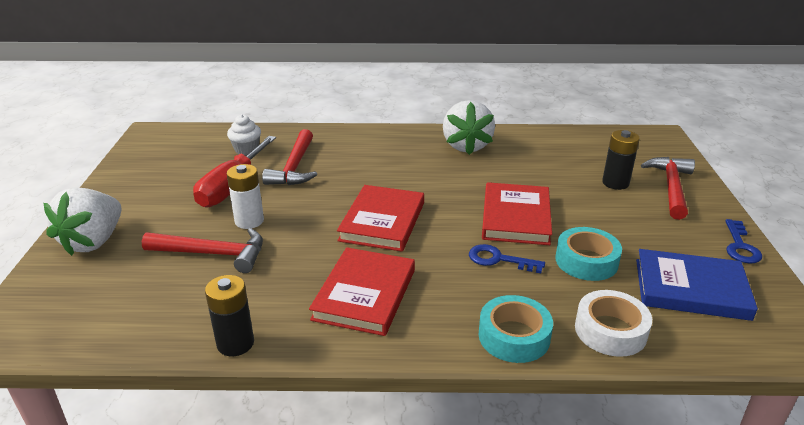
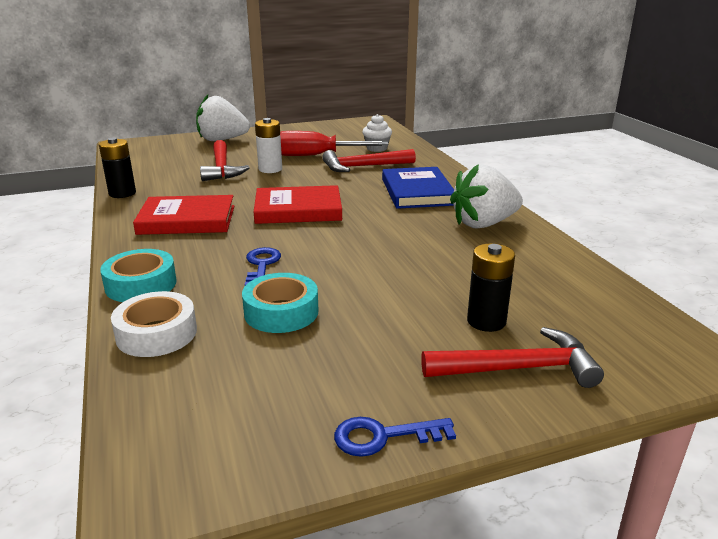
camera: 70 degrees right, 5 degrees down
red book [482,182,552,245] -> none
blue book [636,249,758,321] -> blue book moved to [382,167,454,209]

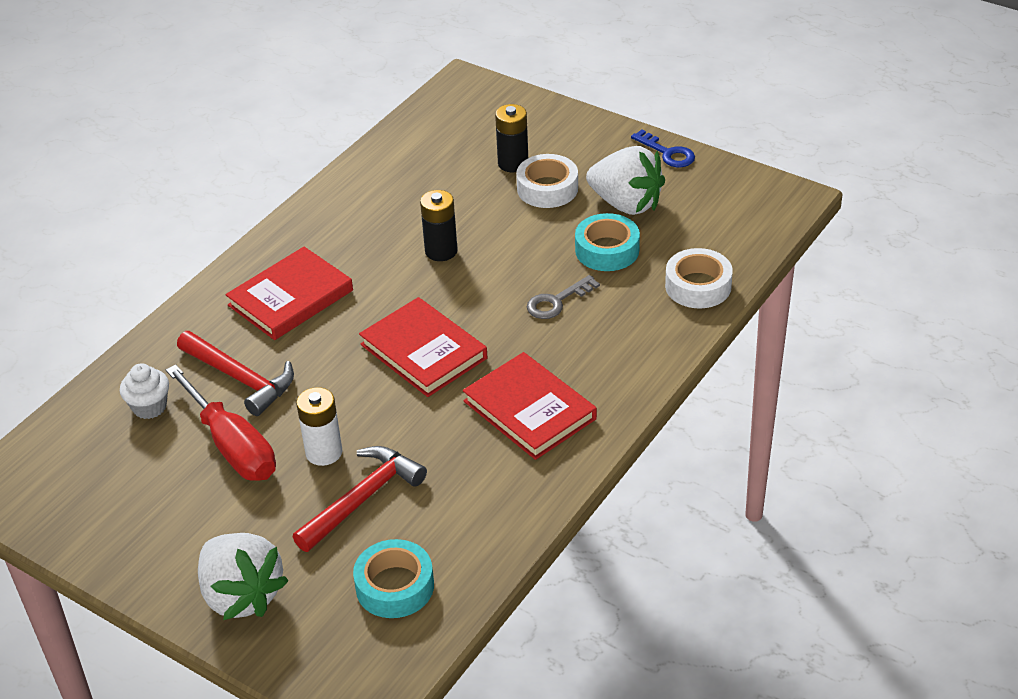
camera: 125 degrees left, 15 degrees up
black battery [99,137,136,198] -> black battery moved to [420,190,458,261]
turquoise tape [100,249,177,302] -> turquoise tape moved to [353,539,434,618]
blue key [245,247,281,285] -> grey key [527,275,600,319]
blue book [382,167,454,209] -> red book [226,247,353,340]
red hammer [421,327,604,388] -> none
white strawberry [450,164,523,228] -> white strawberry moved to [586,146,665,215]
none -> white tape [516,154,578,208]

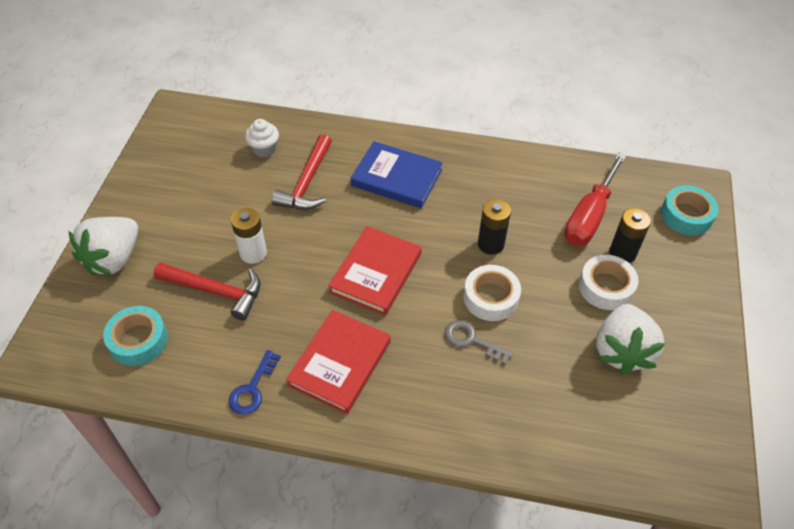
camera: 65 degrees right, 10 degrees up
red screwdriver [166,364,276,481] -> red screwdriver moved to [564,153,626,246]
red book [226,247,353,340] -> blue book [351,141,443,208]
turquoise tape [575,213,640,271] -> turquoise tape moved to [661,185,719,235]
blue key [631,130,695,167] -> blue key moved to [229,350,281,415]
white tape [665,248,733,308] -> white tape moved to [464,265,521,321]

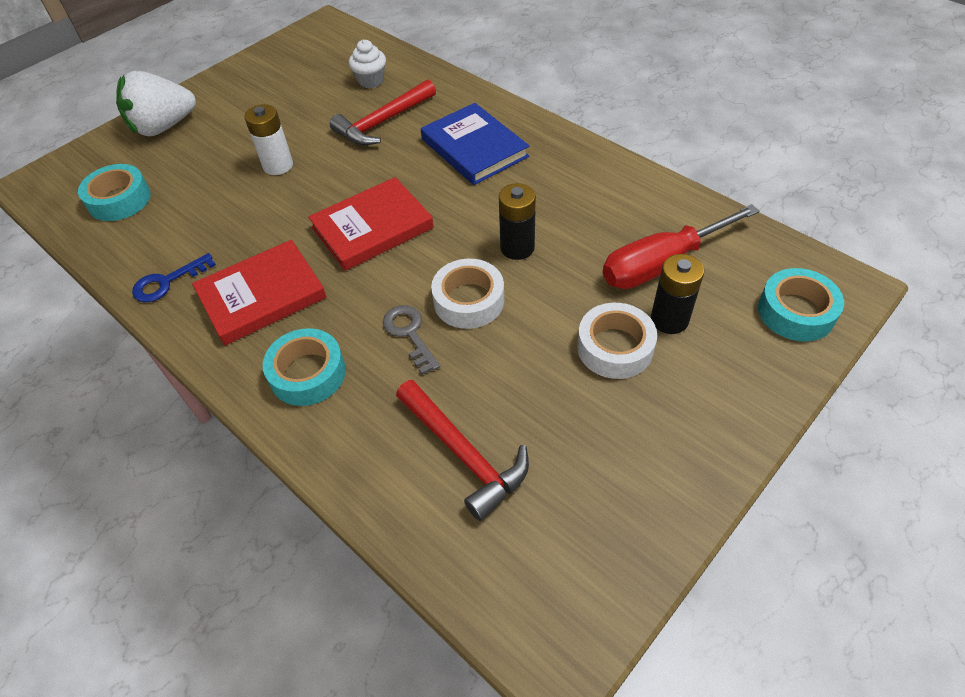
camera: 35 degrees right, 0 degrees up
red hammer [154,262,260,321] -> red hammer moved to [396,380,529,521]
white strawberry [596,304,665,375] -> none
none -> turquoise tape [263,328,346,406]

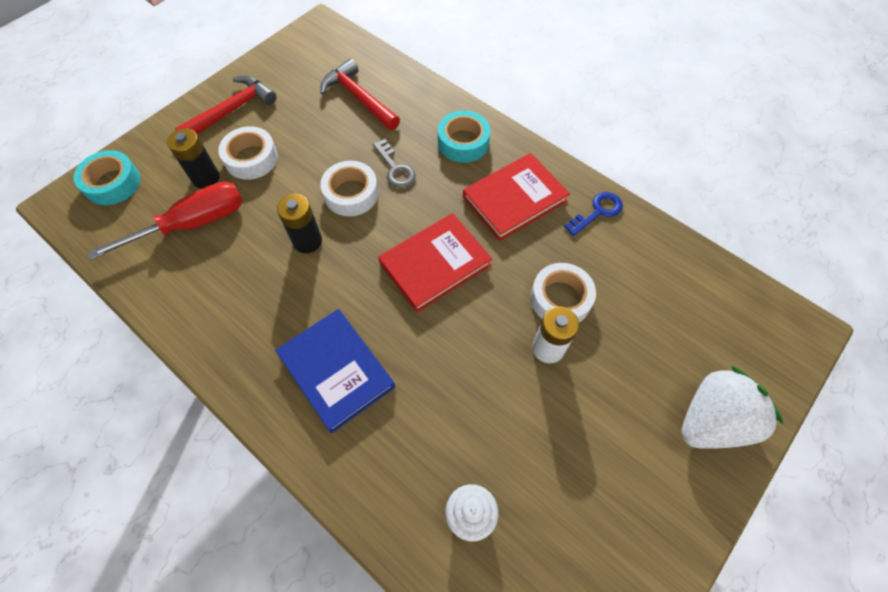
camera: 175 degrees right, 10 degrees up
turquoise tape [78,164,151,221] -> none
red hammer [330,80,436,145] -> red hammer moved to [175,75,276,134]
none -> white tape [531,263,596,322]

